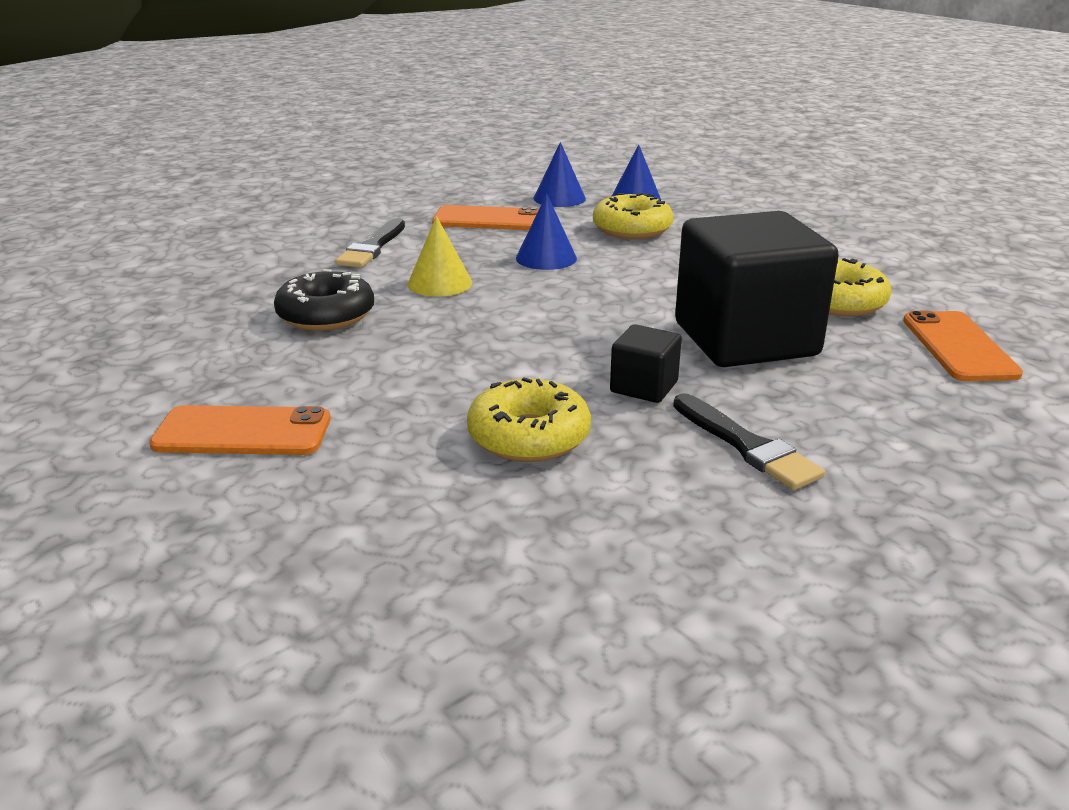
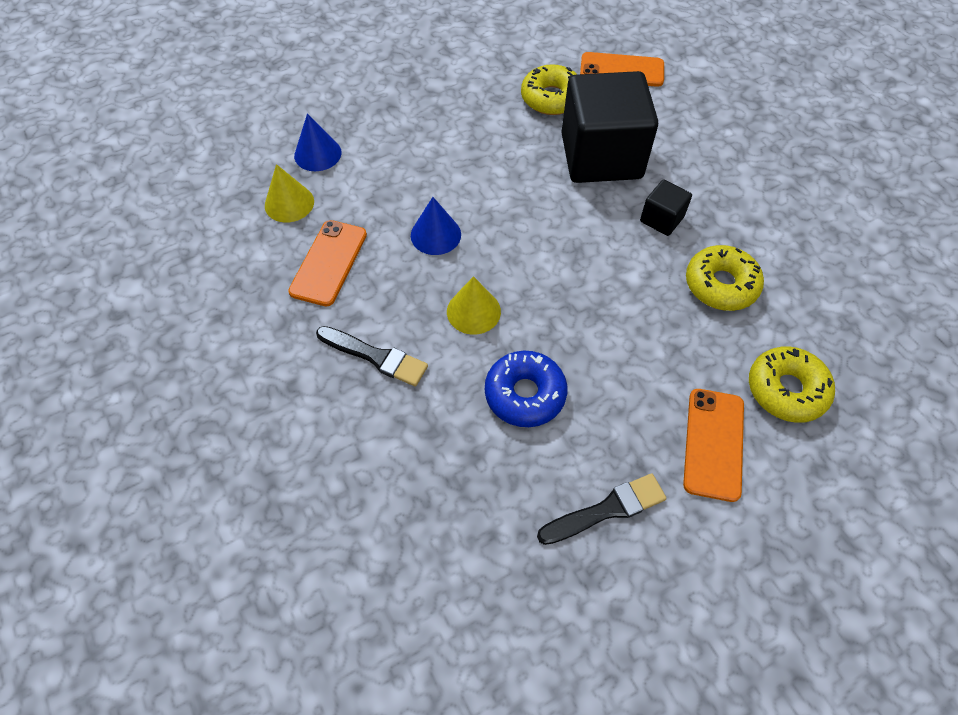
camera: 80 degrees left, 30 degrees up
black donut [274,269,374,331] -> blue donut [485,351,567,427]
blue cone [534,142,586,207] -> yellow cone [265,164,314,223]
yellow donut [593,193,673,239] -> yellow donut moved to [749,346,835,423]
black brush [673,393,825,490] -> black brush moved to [537,473,667,545]

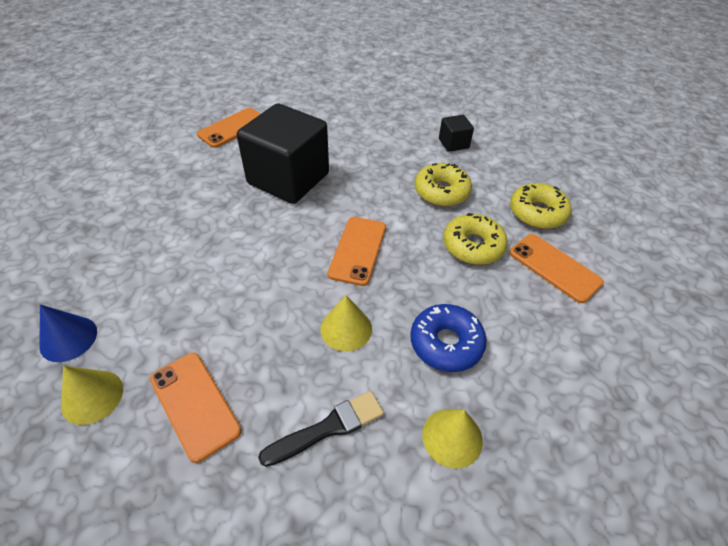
camera: 55 degrees left, 10 degrees down
blue cone [411,197,461,255] -> none
yellow donut [521,64,578,115] -> yellow donut moved to [443,213,508,265]
black brush [537,473,667,545] -> none
black cube [640,180,692,236] -> black cube moved to [439,115,474,152]
none -> orange phone [328,217,386,286]
none -> yellow cone [422,409,483,469]

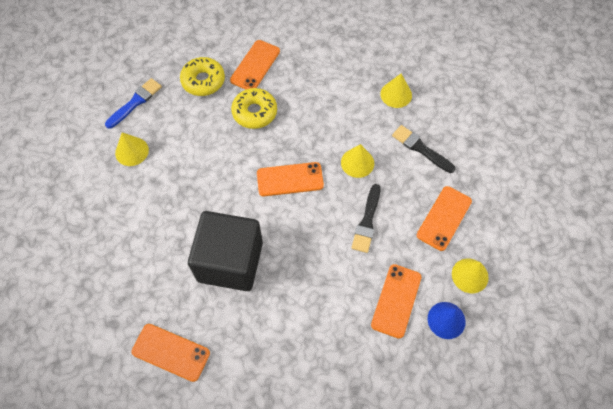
camera: 110 degrees left, 15 degrees up
blue donut [411,304,487,372] -> none
yellow donut [415,163,472,206] -> none
black cube [439,115,474,152] -> yellow cone [115,132,149,166]
none -> blue brush [105,78,162,129]
none -> black brush [351,184,381,253]
none -> orange phone [371,264,421,339]

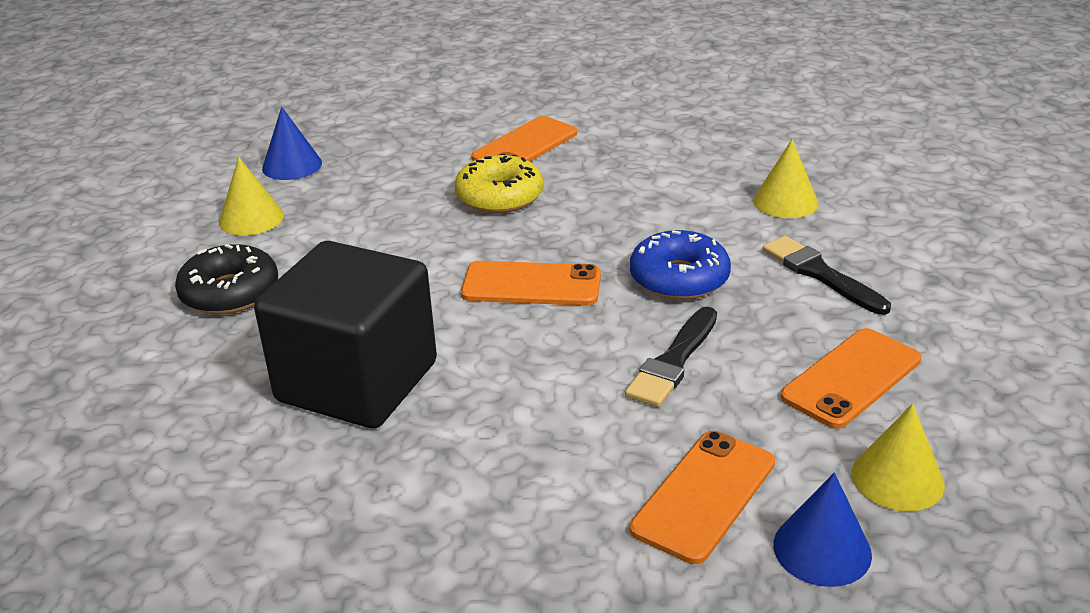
camera: 15 degrees right, 30 degrees down
blue brush [105,78,162,129] -> blue cone [262,107,322,180]
orange phone [131,324,210,382] -> none
yellow donut [180,57,225,96] -> none
yellow cone [341,144,374,178] -> blue donut [630,230,731,300]
none -> black donut [175,244,278,314]

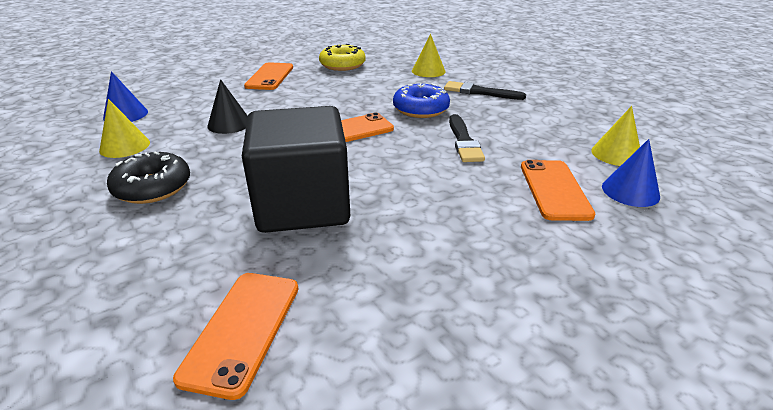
camera: 35 degrees left, 0 degrees up
yellow donut [455,155,544,213] -> yellow donut moved to [319,44,366,71]
orange phone [781,328,921,429] -> orange phone moved to [173,273,298,400]
none -> black cone [208,79,248,134]

